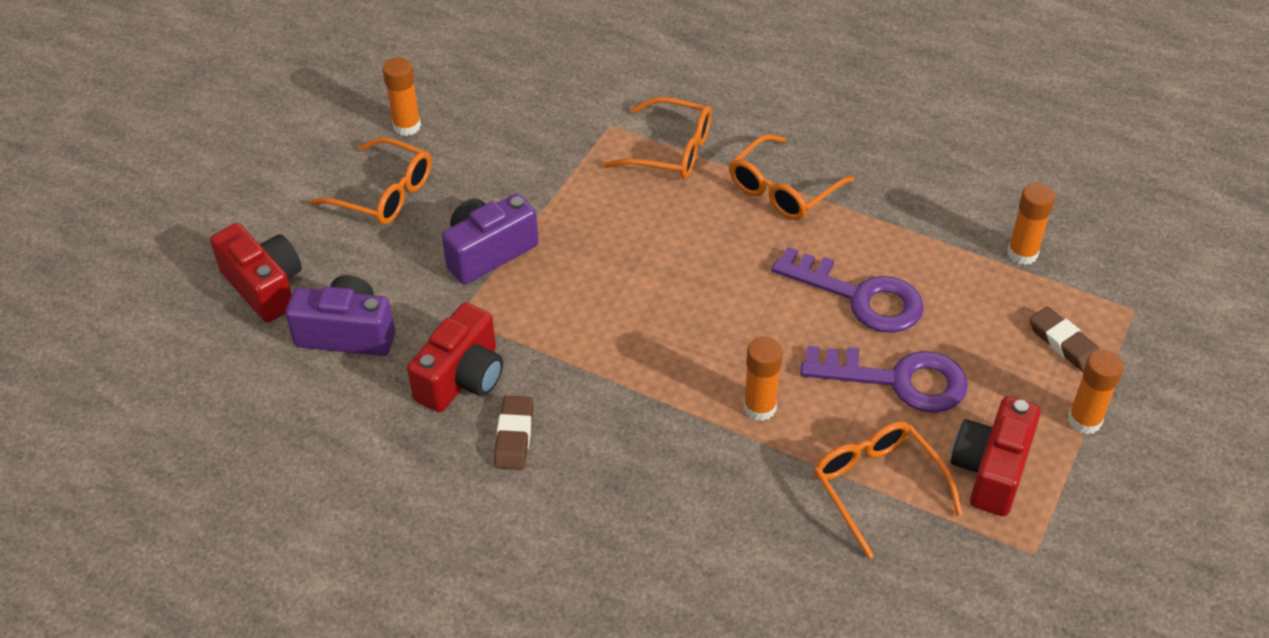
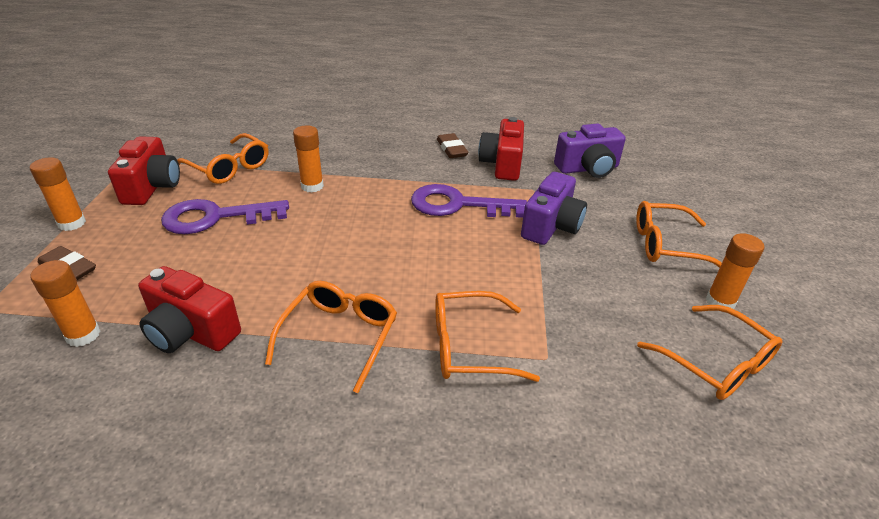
camera: 155 degrees right, 10 degrees down
red camera [210,223,302,323] -> red camera moved to [138,266,241,353]
purple key [771,247,924,333] -> purple key moved to [411,184,527,218]
none -> orange glasses [637,305,783,400]

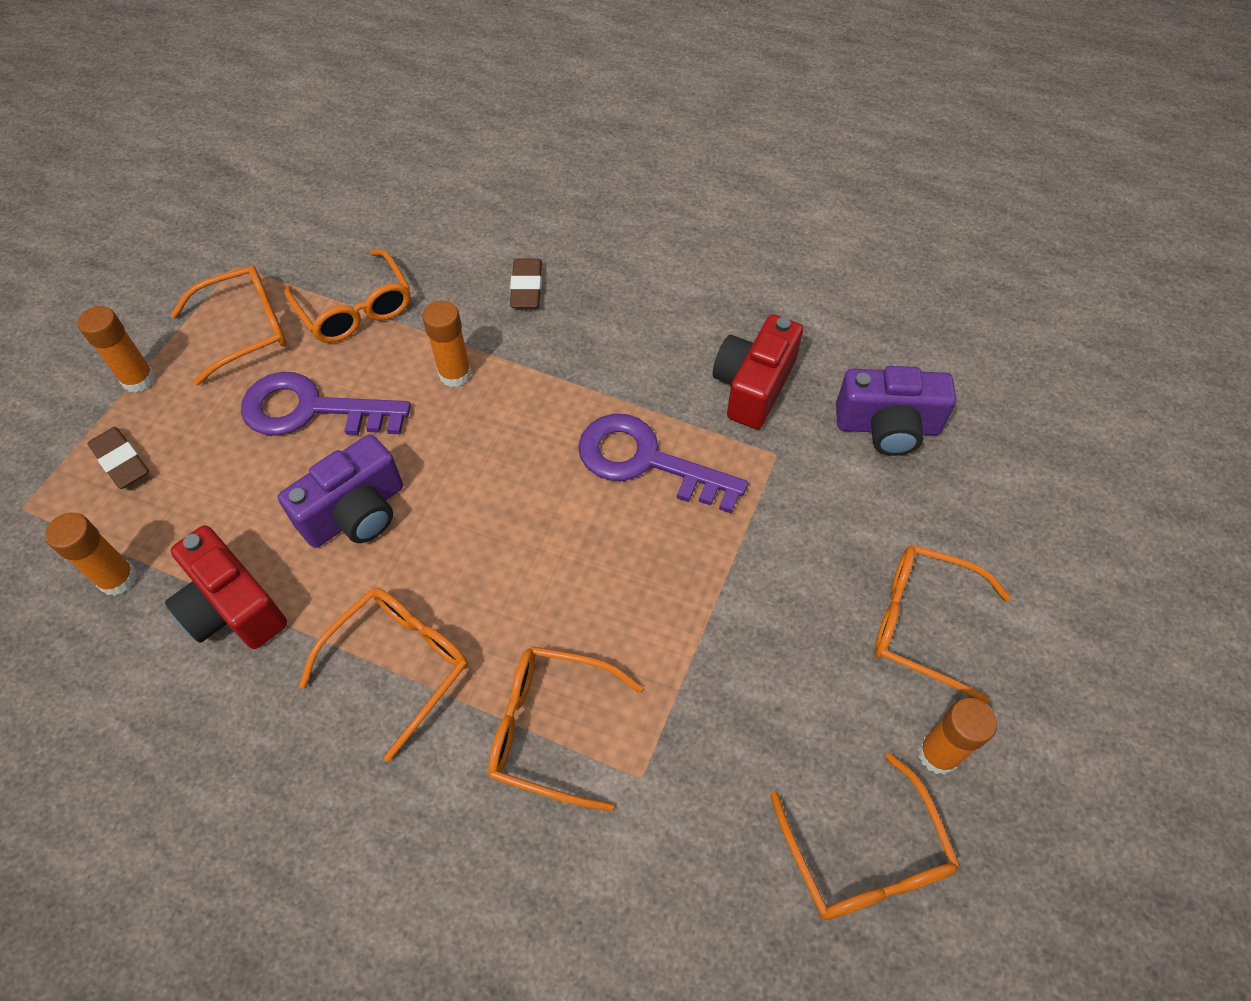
camera: 20 degrees right, 20 degrees up
red camera [108,136,180,205] -> orange glasses [171,265,287,386]
brown eraser [437,133,468,158] -> brown eraser moved to [510,259,542,308]
purple camera [521,172,587,245] -> purple camera moved to [278,434,403,548]

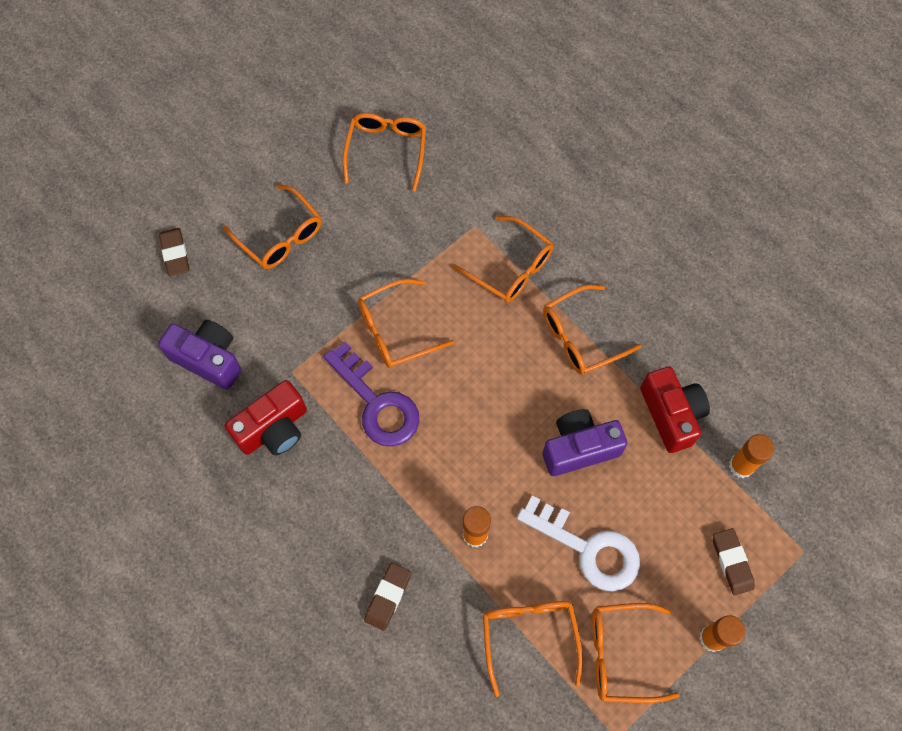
camera: 155 degrees left, 10 degrees up
purple key [241,372,411,436] -> white key [517,495,640,592]
orange glue stick [918,698,997,775] -> none
none -> brown eraser [159,228,189,276]
none -> orange glasses [358,279,454,368]

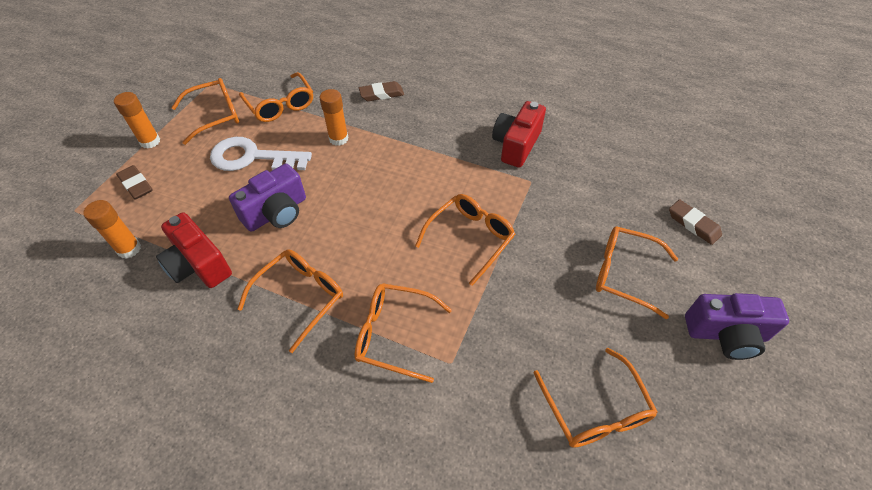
camera: 155 degrees right, 15 degrees down
purple camera [158,320,241,390] -> purple camera moved to [685,293,789,360]
purple key [324,342,419,447] -> none
brown eraser [364,563,411,631] -> brown eraser turned 75 degrees clockwise [359,81,404,101]

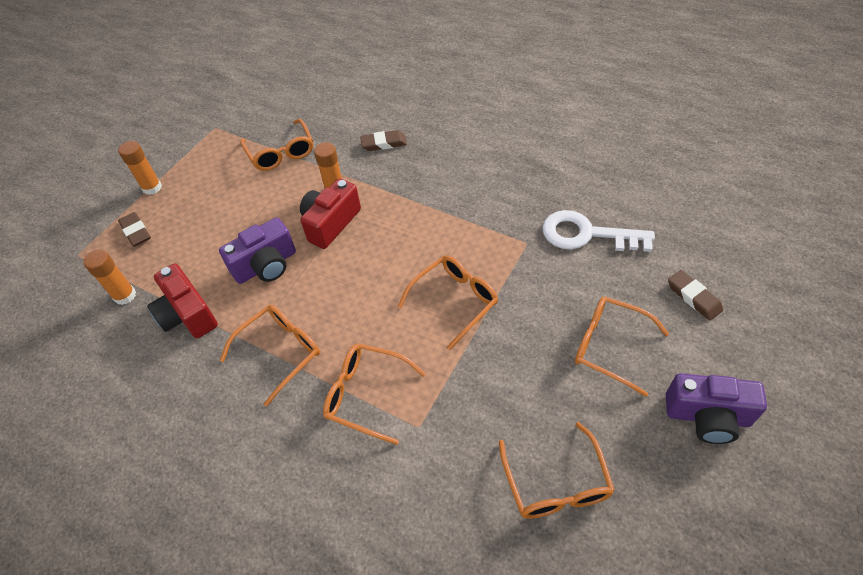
camera: 10 degrees right, 0 degrees up
orange glasses [171,78,239,145] -> none
white key [210,137,312,171] -> white key moved to [542,210,655,252]
red camera [492,101,546,168] -> red camera moved to [300,179,361,249]

